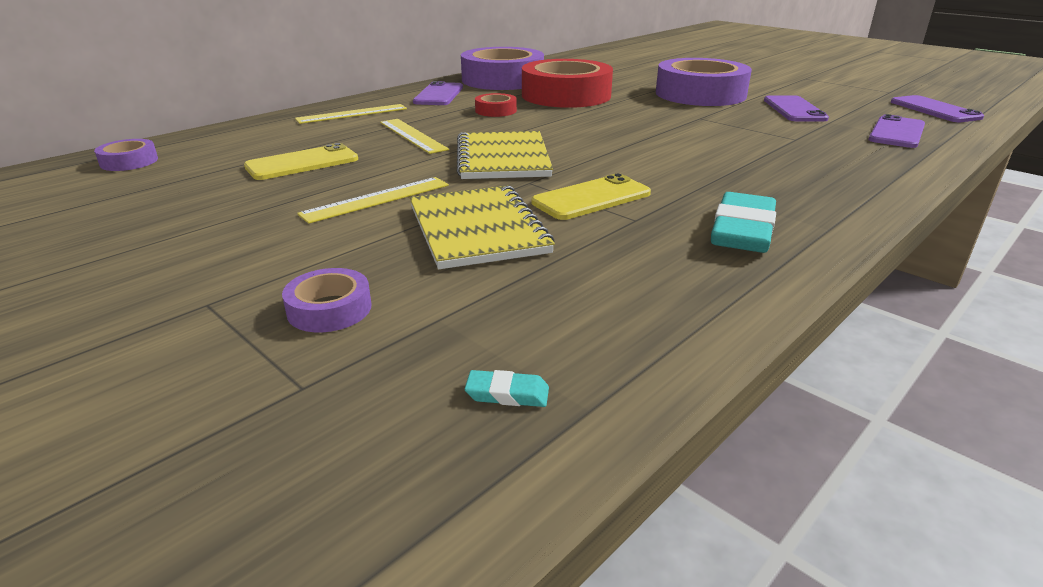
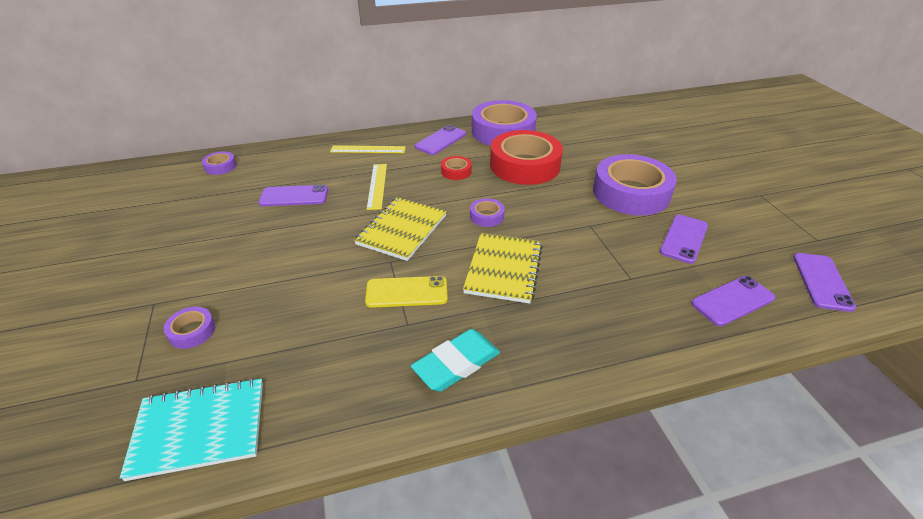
camera: 30 degrees right, 10 degrees up
yellow phone [244,143,358,180] -> purple phone [259,184,328,206]
yellow ruler [297,177,449,224] -> none
yellow notebook [410,186,555,269] -> yellow notebook moved to [463,233,543,304]
turquoise eraser [465,370,549,407] -> turquoise notebook [120,378,263,481]
none -> purple tape [470,198,505,227]

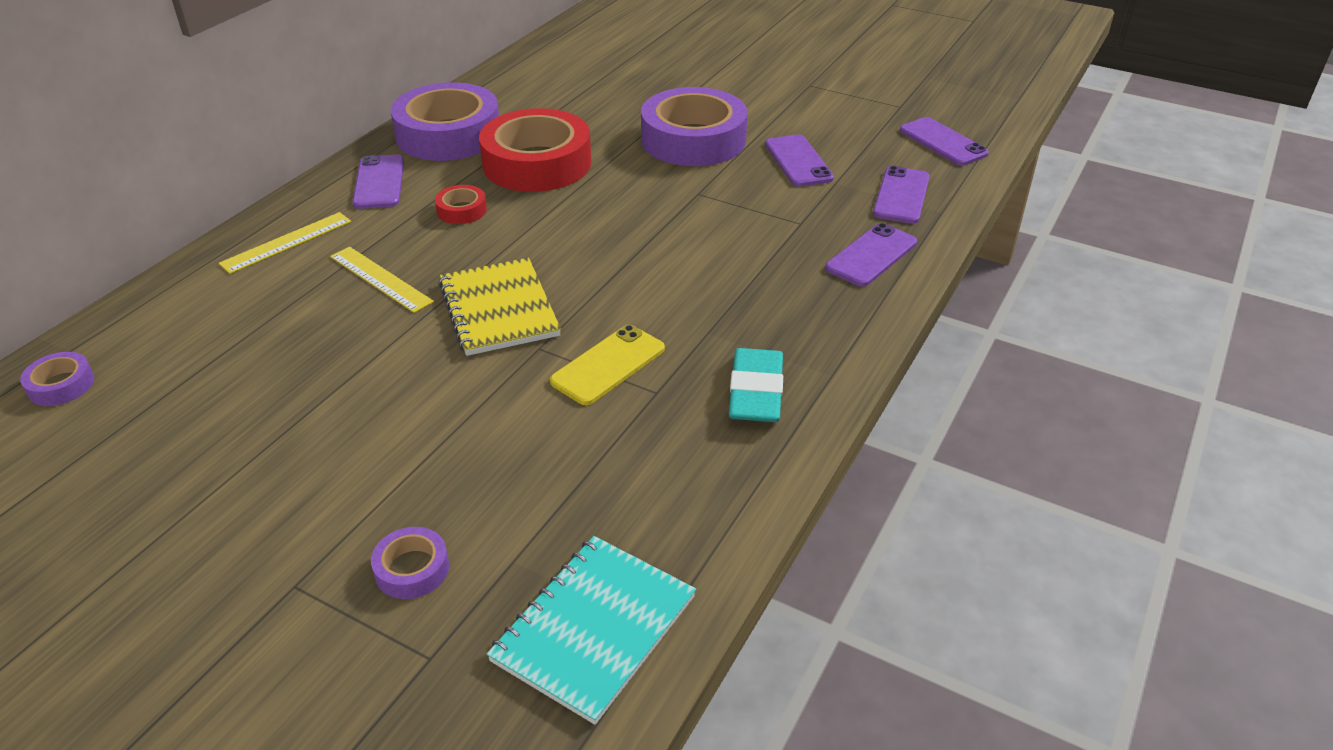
camera: 45 degrees left, 0 degrees up
purple phone [259,184,328,206] -> purple phone moved to [825,223,917,287]
yellow notebook [463,233,543,304] -> none
purple tape [470,198,505,227] -> none

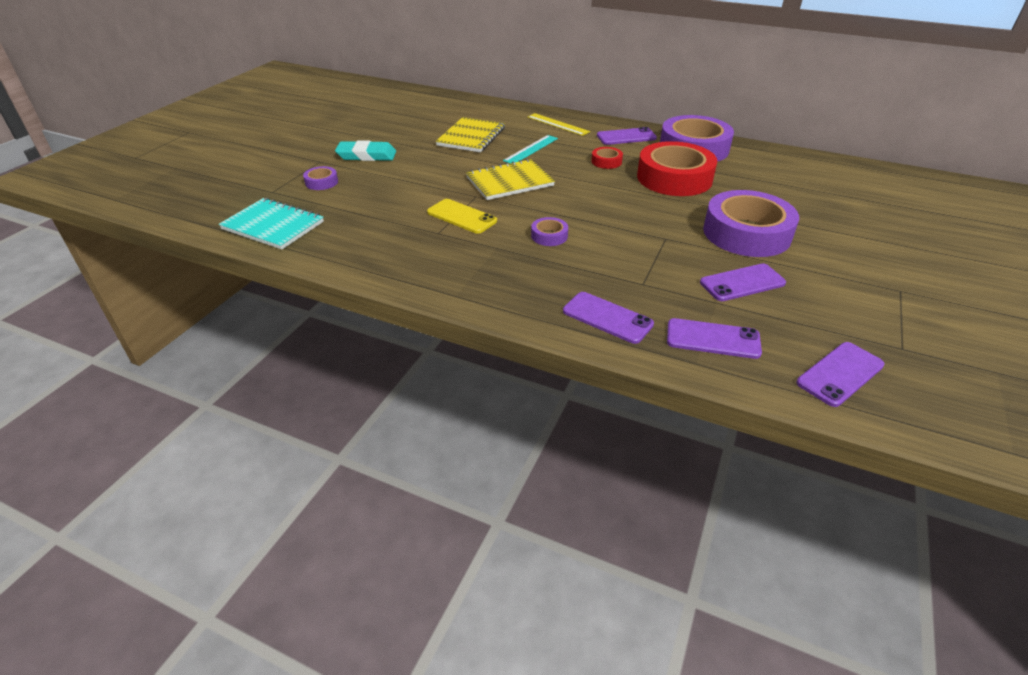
camera: 85 degrees right, 0 degrees up
purple tape [20,352,94,406] -> purple tape moved to [531,217,568,246]
yellow ruler [330,247,434,313] -> turquoise ruler [503,135,558,163]
turquoise eraser [729,348,783,422] -> turquoise eraser moved to [335,140,396,161]
none -> yellow notebook [436,117,505,152]

